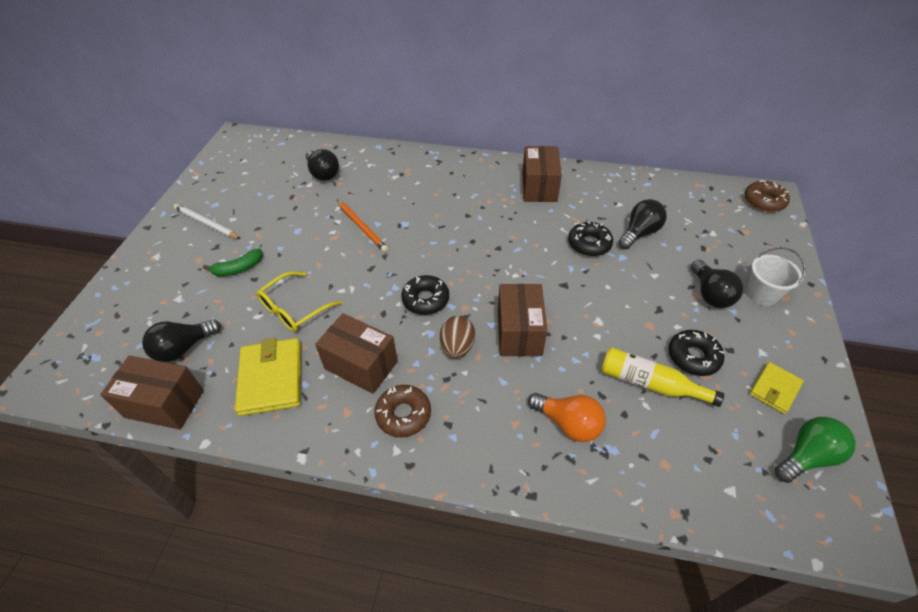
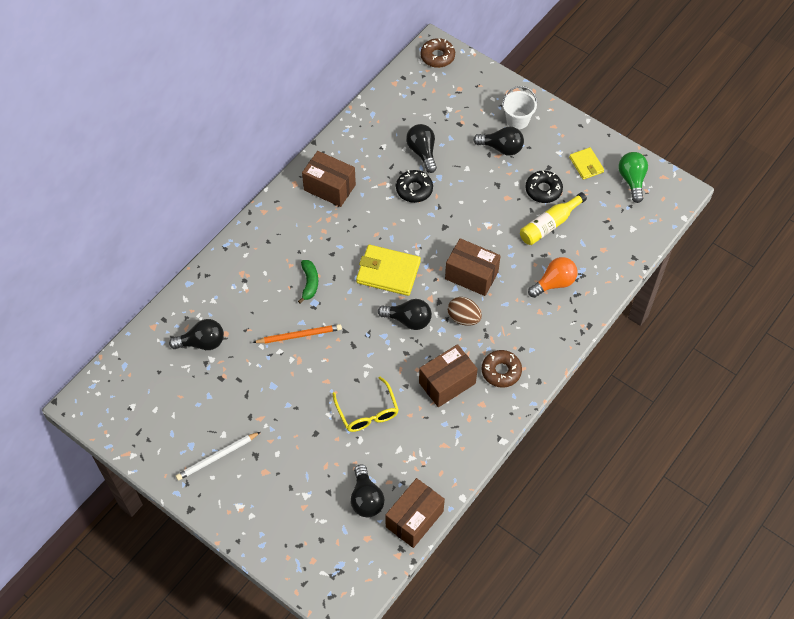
camera: 65 degrees left, 10 degrees up
green banana [203,249,263,276] -> green banana moved to [298,260,318,304]
yellow wallet [235,338,301,416] -> yellow wallet moved to [356,245,421,296]
black donut [401,275,449,315] -> black light bulb [378,299,432,330]

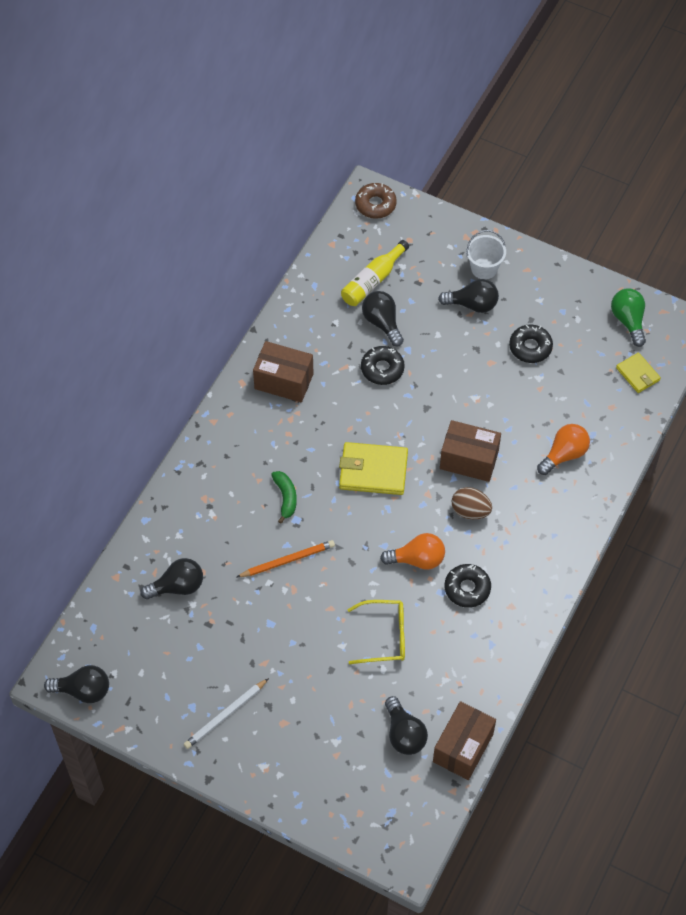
camera: 10 degrees left, 0 degrees up
yellow glasses [333,377,399,432] -> yellow glasses turned 60 degrees counterclockwise [347,600,405,664]
black light bulb [378,299,432,330] -> black light bulb moved to [44,665,109,703]
brown box [419,344,478,407] -> black donut [445,564,491,608]
brown donut [482,350,522,388] -> none
yellow bottle [520,192,587,245] -> yellow bottle moved to [341,240,409,306]
yellow wallet [569,147,604,180] -> yellow wallet moved to [616,353,661,393]
none -> orange light bulb [380,533,445,570]

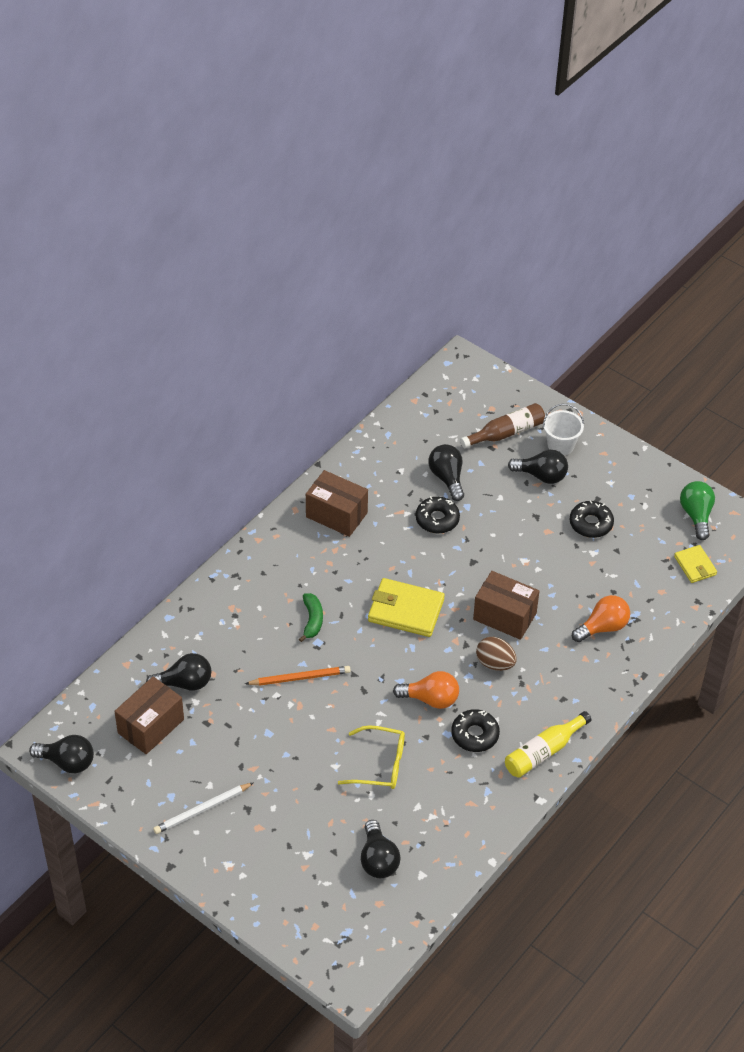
camera: 10 degrees right, 10 degrees down
yellow bottle [341,240,409,306] -> yellow bottle moved to [505,711,591,778]
brown donut [355,183,397,219] -> none
brown box [433,701,496,780] -> brown box moved to [115,676,184,754]
none -> brown bottle [460,403,545,448]

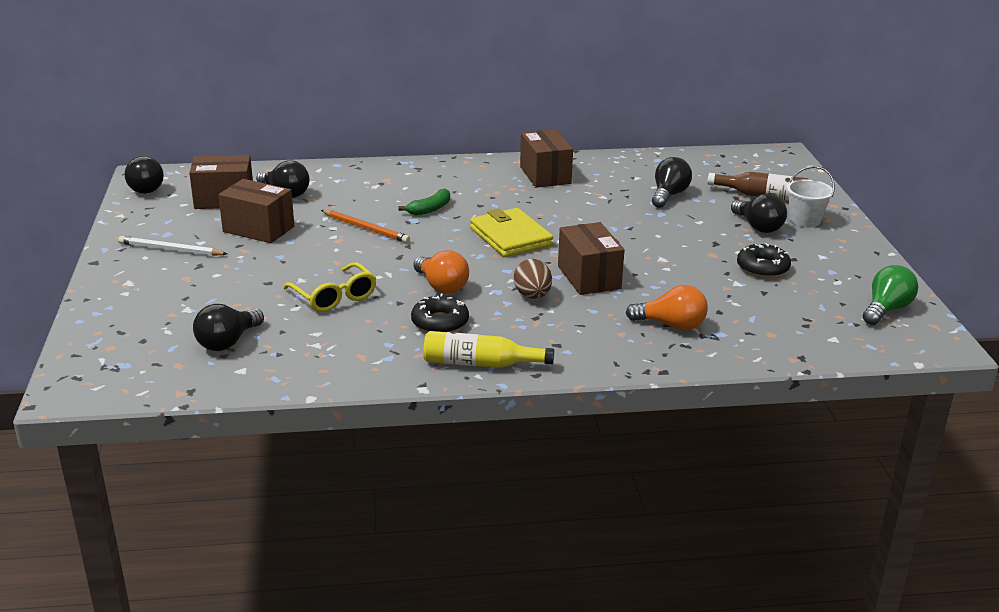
camera: 45 degrees right, 20 degrees down
black donut [416,496,460,534] -> none
yellow wallet [674,545,717,583] -> none
none -> brown box [218,179,294,243]

